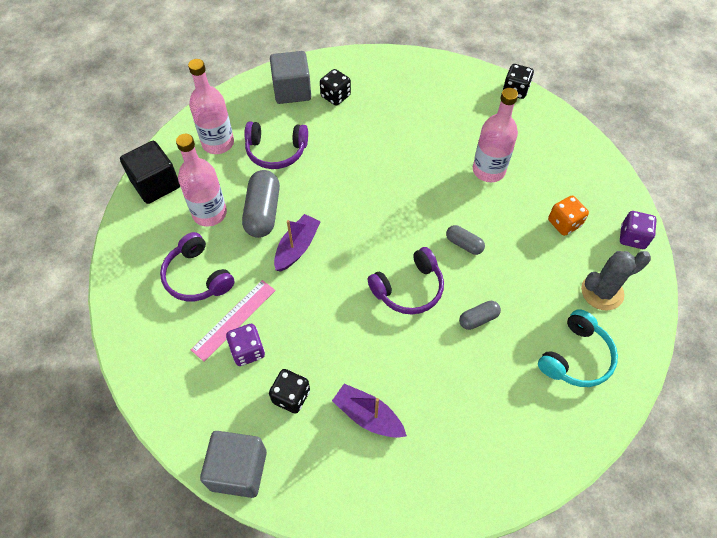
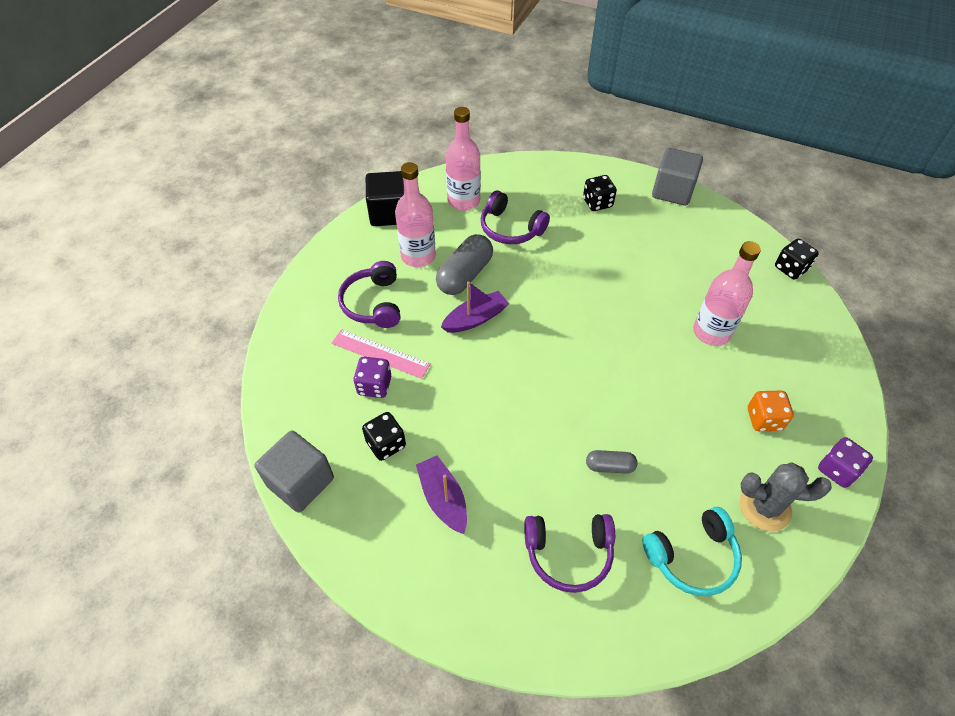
camera: 30 degrees right, 5 degrees down
pink ruler [191,280,276,361] -> pink ruler turned 45 degrees clockwise [332,329,431,379]
grey cube [270,51,311,104] -> grey cube moved to [652,148,703,206]
purple headphones [367,247,444,314] -> purple headphones moved to [524,514,615,593]
grey capsule [446,225,485,255] -> none

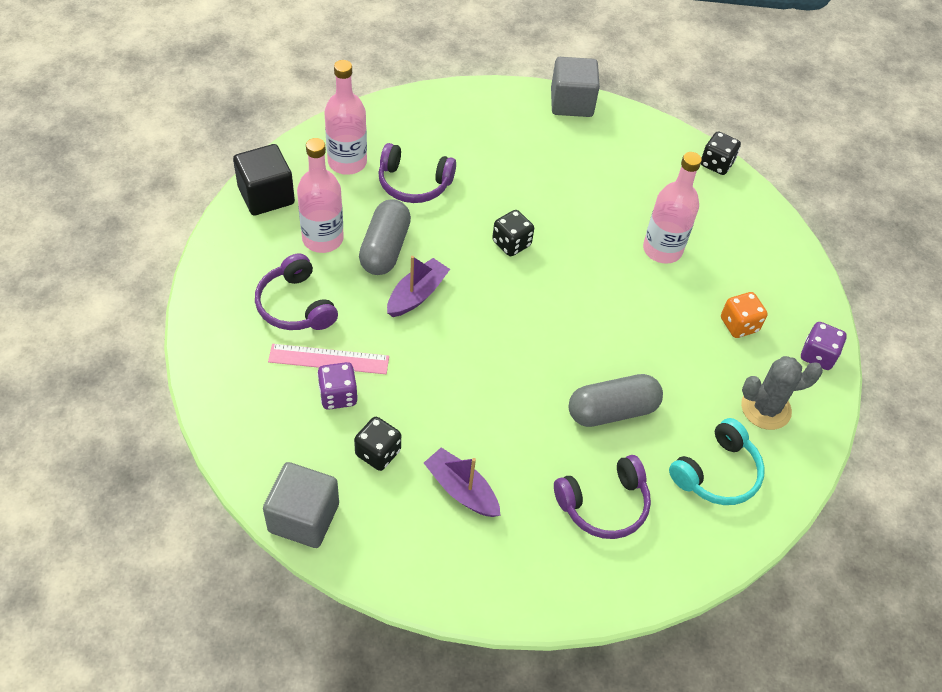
camera: 25 degrees left, 0 degrees up
black dice [583,175,617,211] -> black dice moved to [492,210,534,256]
grey capsule [586,450,638,474] -> grey capsule [568,374,663,427], size x1.83

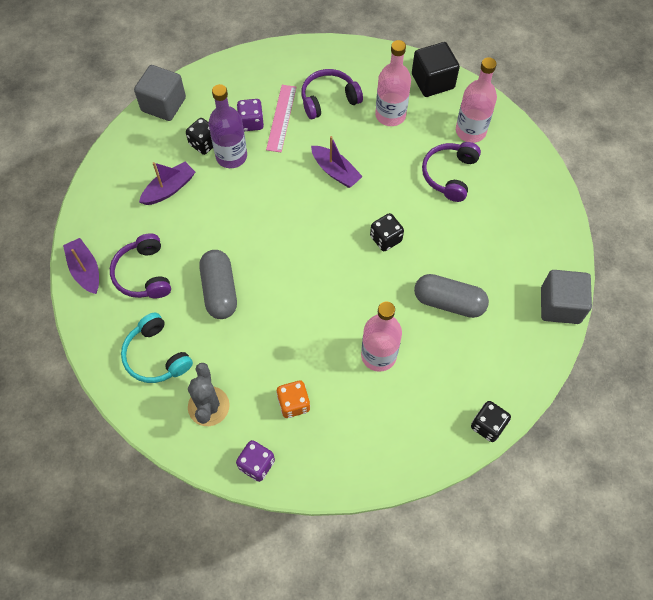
camera: 100 degrees right, 10 degrees up
grey capsule [359,199,411,275] -> grey capsule moved to [414,274,489,318]
none -> purple boat [63,238,99,294]
none -> purple bottle [208,84,247,168]

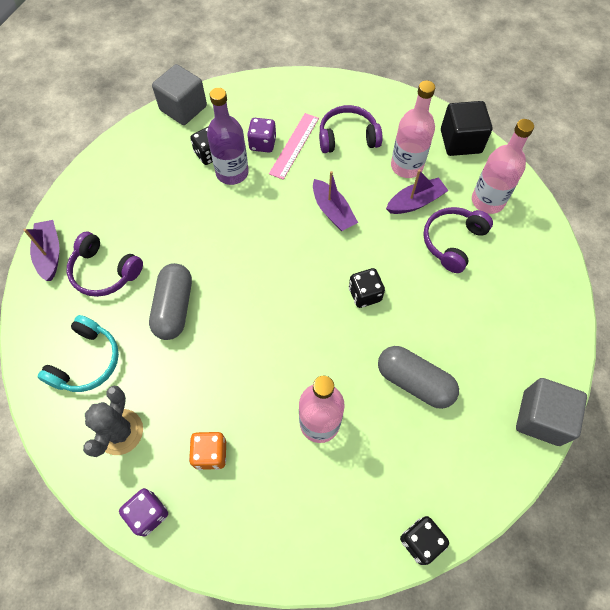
camera: 15 degrees right, 0 degrees up
purple headphones [110,233,171,298] -> purple headphones turned 60 degrees counterclockwise [67,232,143,297]
turquoise headphones [121,313,193,383] -> turquoise headphones turned 135 degrees counterclockwise [38,315,119,392]
purple boat [139,162,195,205] -> purple boat moved to [386,169,448,214]

